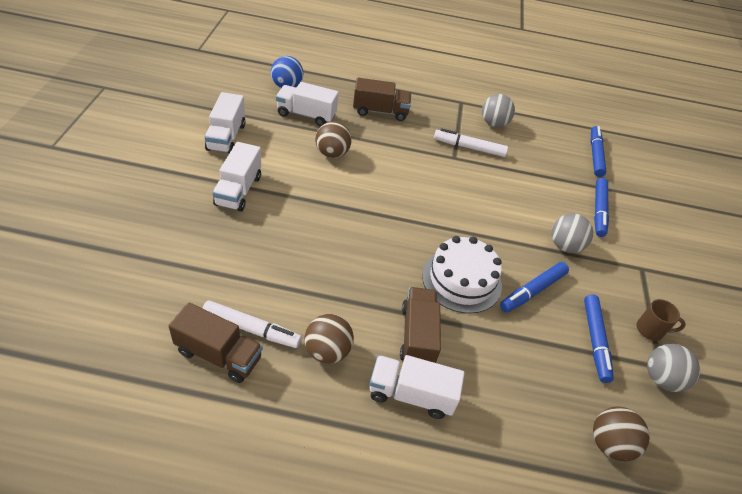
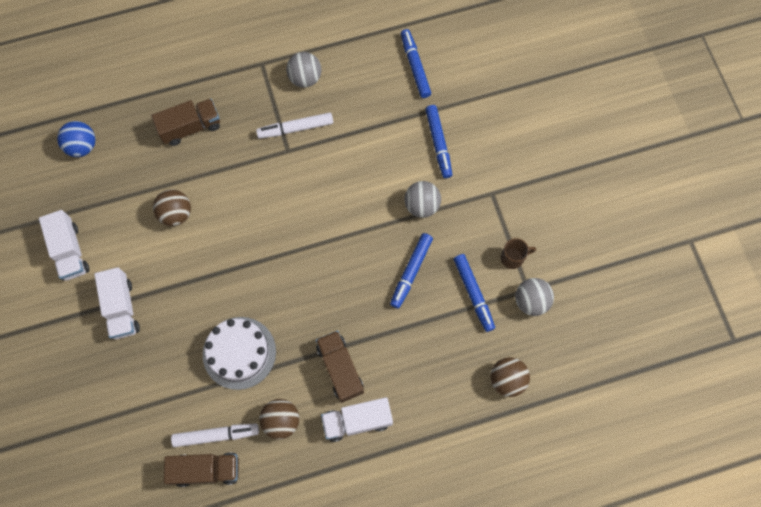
camera: 20 degrees left, 25 degrees up
white truck [276,82,338,126] -> none
white cake [422,236,502,314] -> white cake moved to [203,317,276,390]

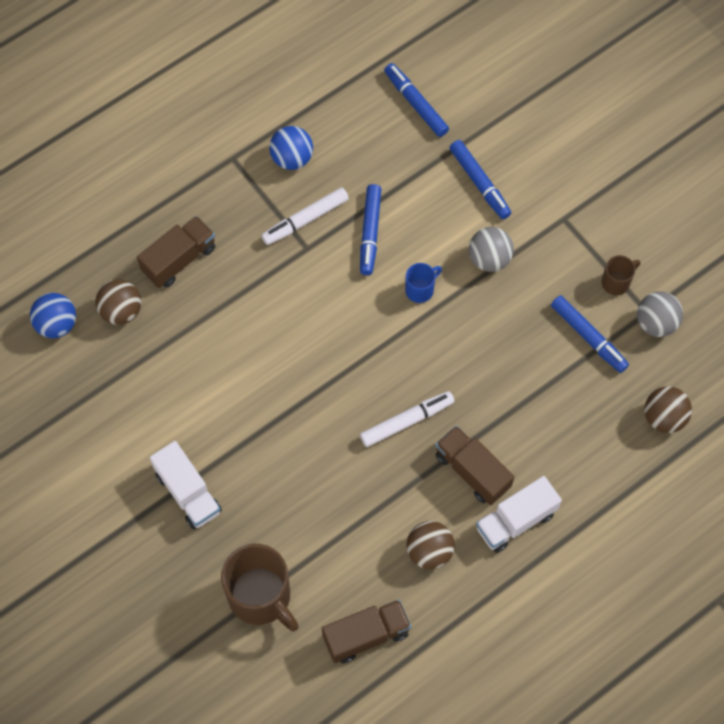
camera: 20 degrees left, 5 degrees down
white truck [39,210,89,281] -> none
brown ball [153,189,191,226] -> brown ball moved to [95,279,141,325]
white marker [171,424,259,447] -> white marker moved to [360,391,454,447]
white cake [203,317,276,390] -> none
grey ball [286,52,321,88] -> blue ball [269,126,313,170]
blue marker [390,233,433,309] -> blue marker moved to [360,184,381,275]
none -> brown mug [221,544,299,632]
none -> blue mug [405,263,442,303]

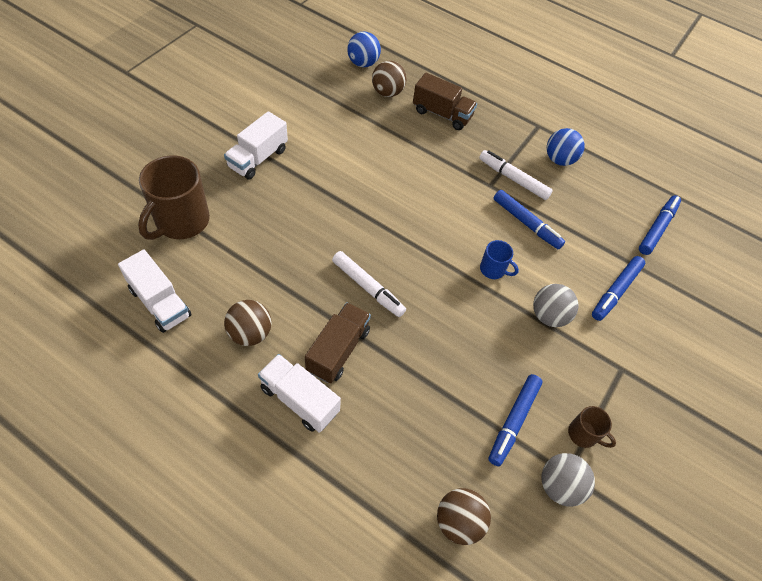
camera: 65 degrees right, 10 degrees down
brown truck [322,599,411,663] -> white truck [118,250,191,333]
blue marker [360,184,381,275] -> blue marker turned 120 degrees counterclockwise [493,190,565,250]

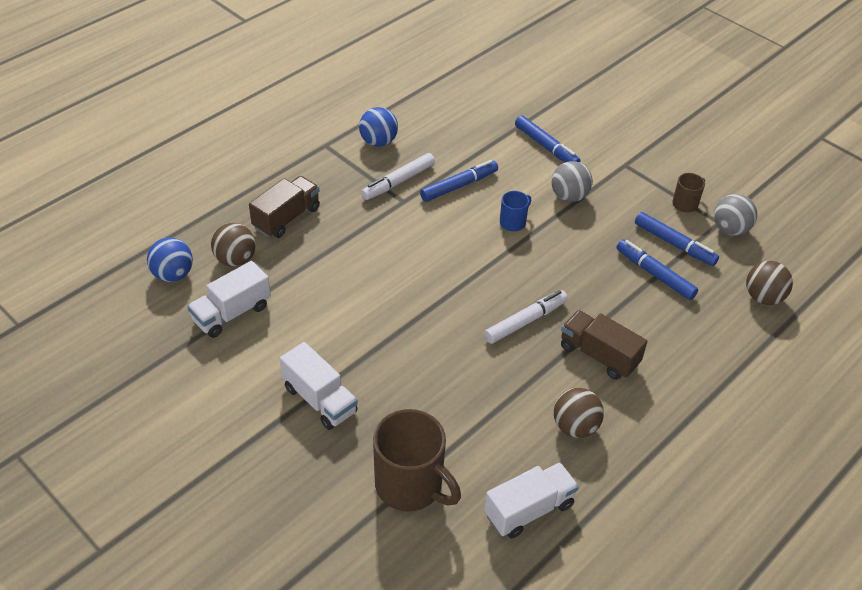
camera: 75 degrees left, 10 degrees down
white truck [258,354,341,433] -> white truck moved to [187,261,271,338]
blue marker [639,195,681,255] -> blue marker moved to [616,239,698,300]

